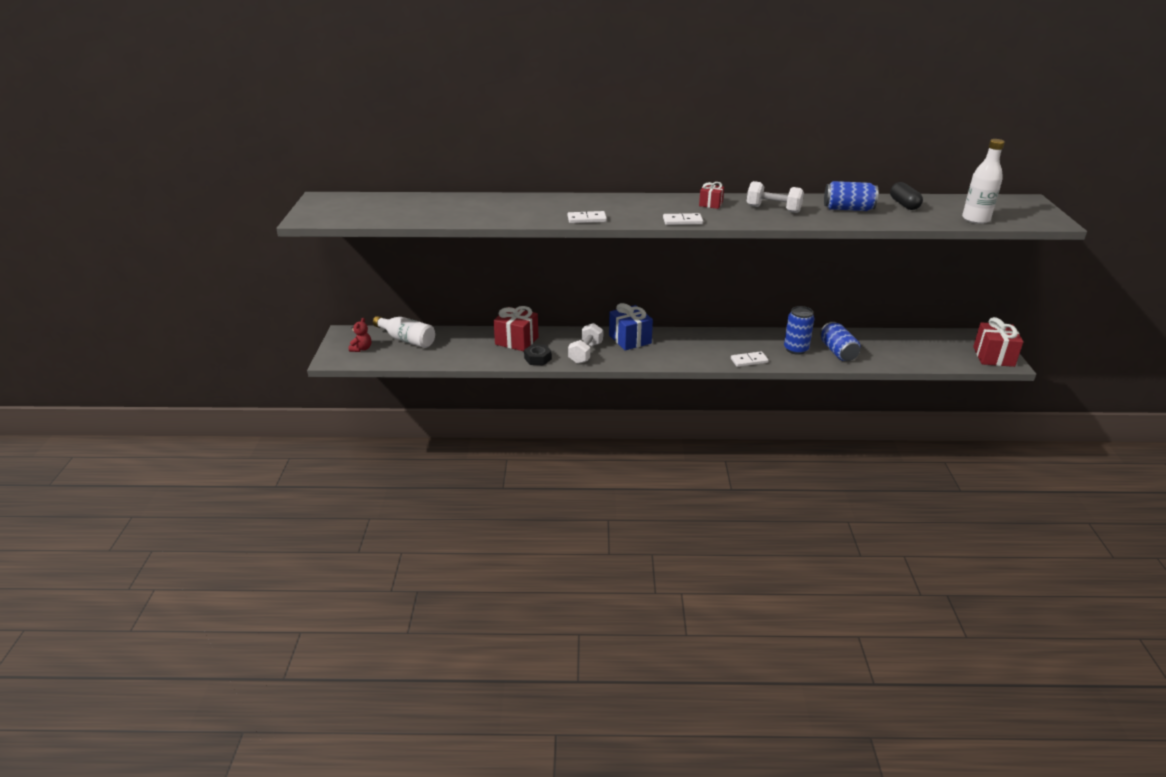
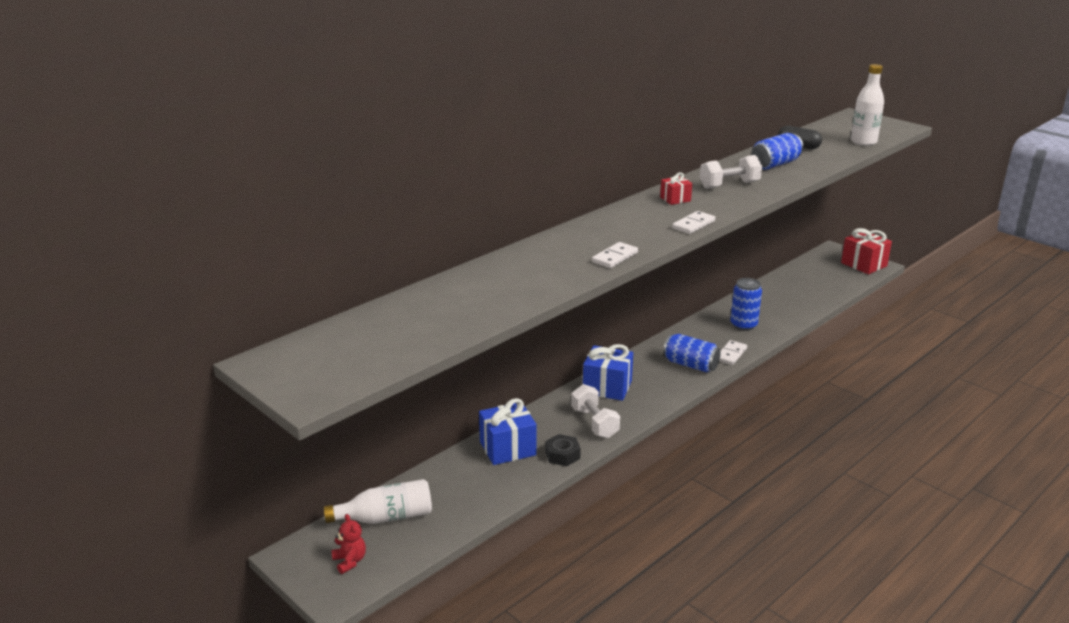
camera: 45 degrees left, 5 degrees down
red gift [493,306,539,351] -> blue gift [479,398,536,465]
blue can [820,322,860,361] -> blue can moved to [663,334,721,372]

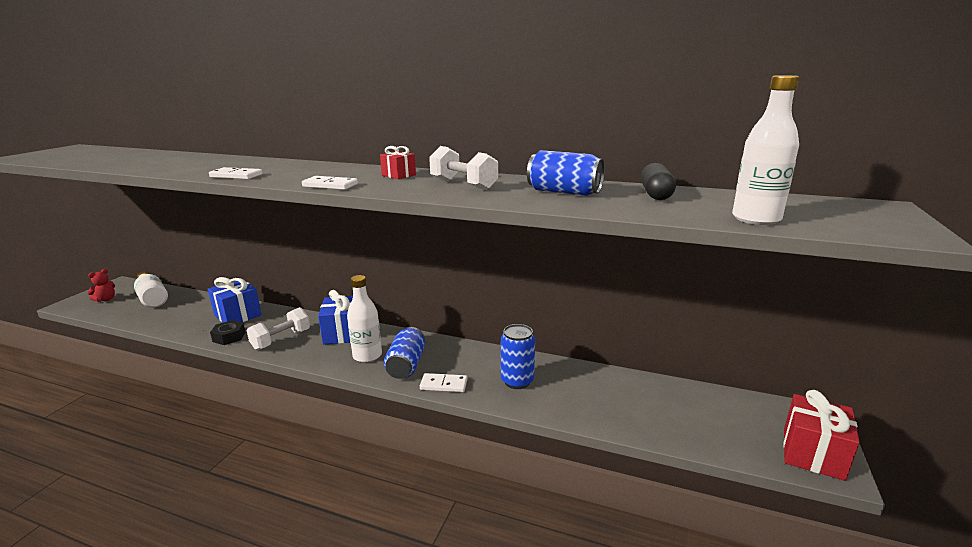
camera: 65 degrees right, 5 degrees down
none -> white bottle [347,275,382,363]

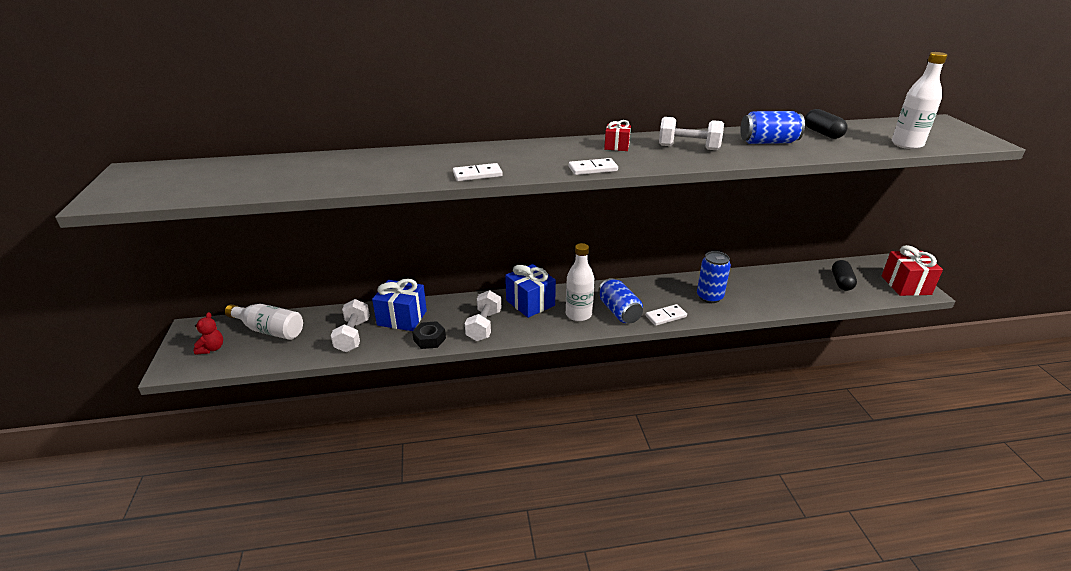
camera: 30 degrees left, 10 degrees up
none -> white dumbbell [331,299,370,352]
none -> black capsule [832,260,857,291]

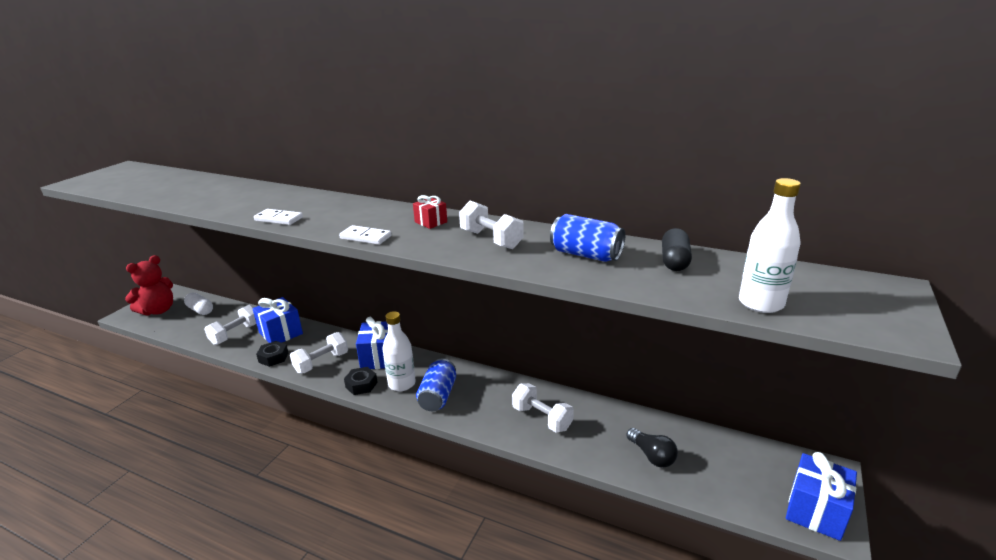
camera: 35 degrees right, 5 degrees down
red teddy bear [194,312,223,355] -> red teddy bear [125,255,173,316], size x1.92
white bottle [225,304,303,340] -> white capsule [184,292,213,315]
white domino [646,304,687,326] -> none
blue can [697,251,731,303] -> white dumbbell [512,383,574,433]
black capsule [832,260,857,291] -> none
red gift [882,245,943,296] -> blue gift [786,452,857,541]
none -> black nut [344,367,378,395]
none -> black light bulb [626,428,678,468]

